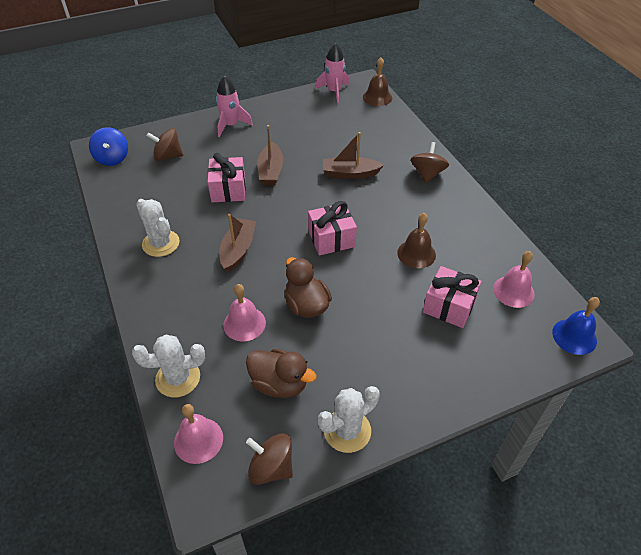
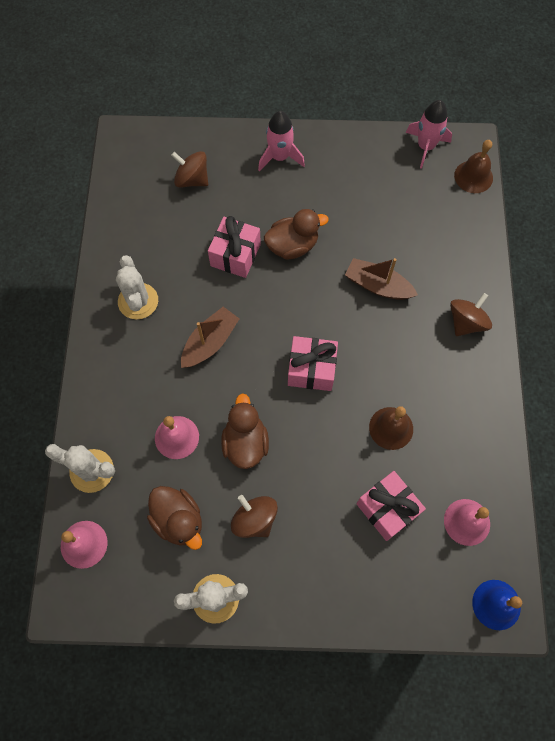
camera: 25 degrees right, 20 degrees up
blue spinning top [89,127,128,166] -> none
brown spinning top [246,433,293,485] -> brown spinning top moved to [231,495,278,538]
brown boat [257,125,283,185] -> brown duck [264,209,329,260]

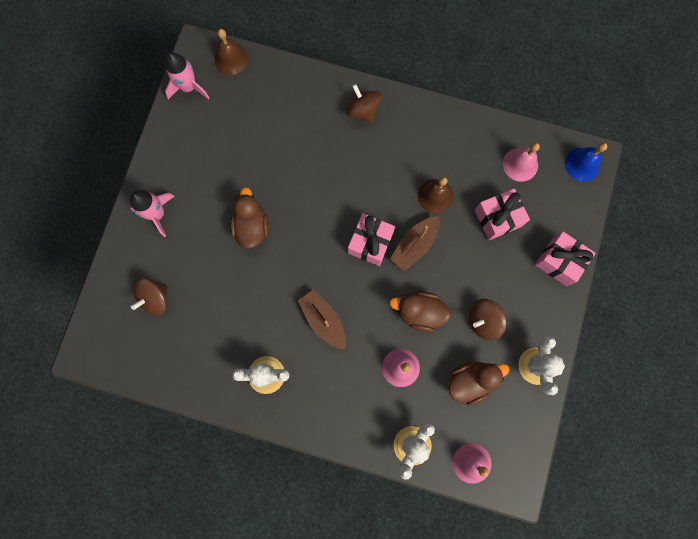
camera: 75 degrees left, 10 degrees up
pink gift [208,216,261,278] -> pink gift moved to [535,232,596,286]
brown boat [345,258,418,300] -> brown boat moved to [390,216,440,271]

